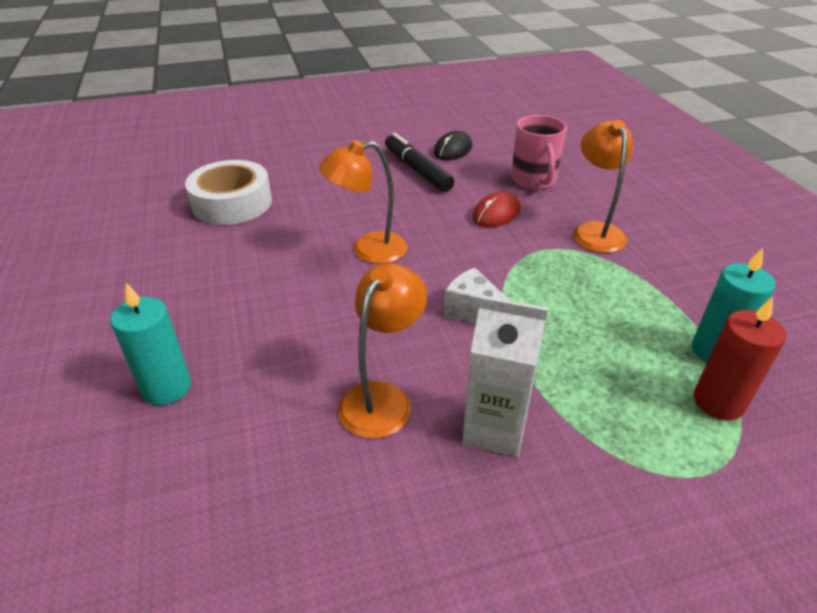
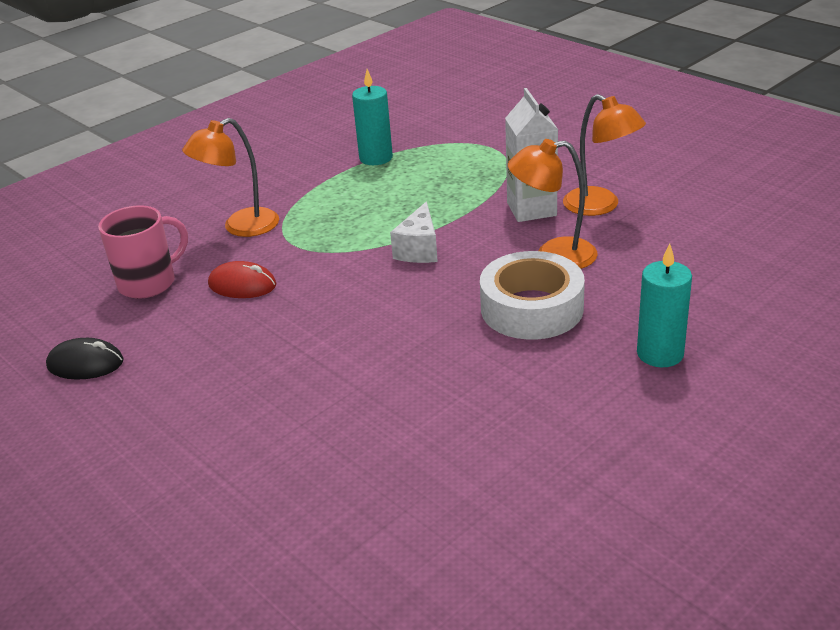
camera: 115 degrees left, 5 degrees down
white tape [185,160,272,225] -> white tape moved to [480,251,585,340]
orange lamp [319,140,408,264] -> orange lamp moved to [563,94,646,216]
black marker [385,133,455,192] -> none
red candle [694,297,786,420] -> none

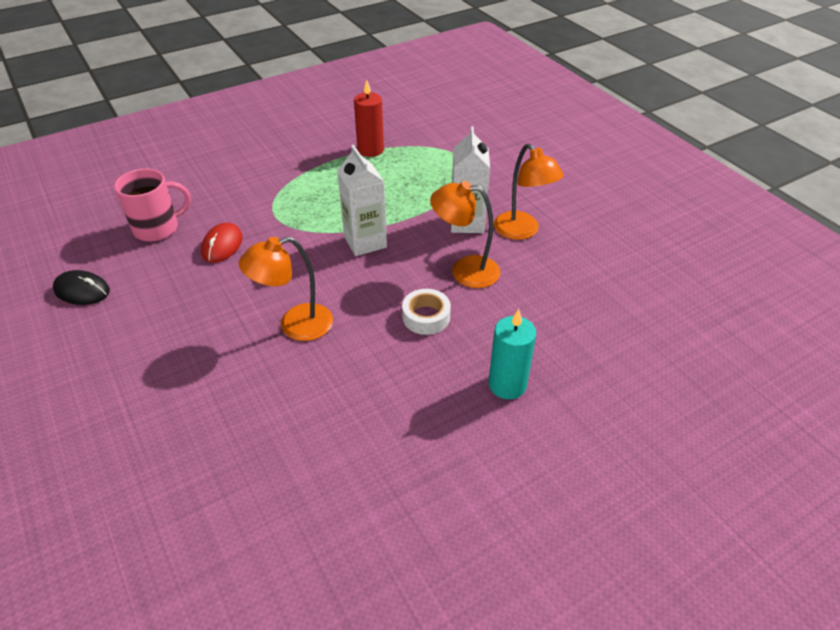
camera: 10 degrees right, 10 degrees up
orange lamp [182,118,279,237] -> orange lamp moved to [239,236,333,341]
red mouse [208,261,277,298] -> red mouse turned 75 degrees clockwise [201,223,243,263]
turquoise candle [352,69,393,165] -> red candle [354,80,384,157]
white cheese [390,201,438,263] -> white carton [337,145,387,256]
white tape [480,251,585,340] -> white tape [402,289,451,335], size x0.58

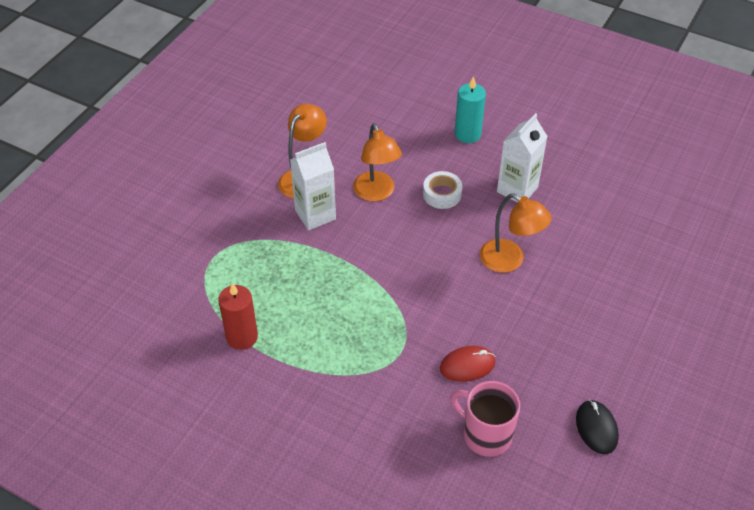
camera: 120 degrees left, 5 degrees up
white carton [337,145,387,256] -> white carton moved to [497,113,548,203]

